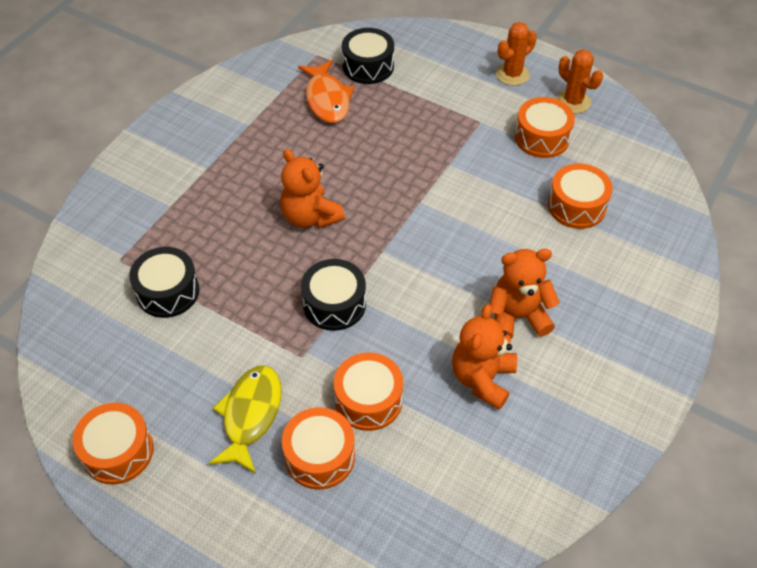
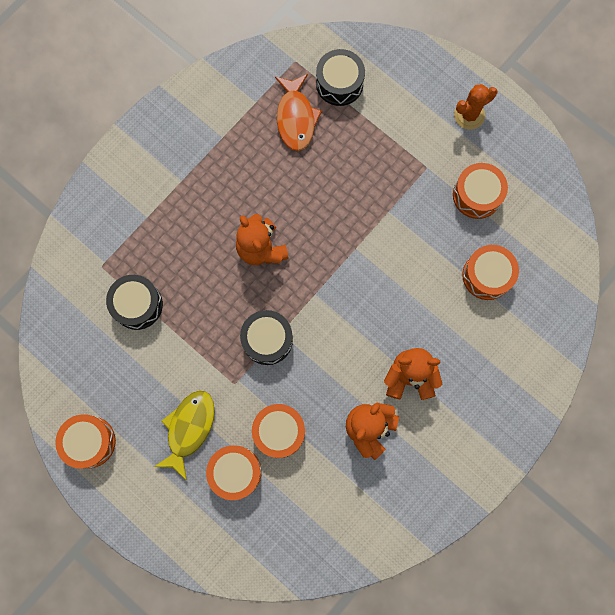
camera: 10 degrees right, 25 degrees up
orange cactus [556,49,603,113] -> none

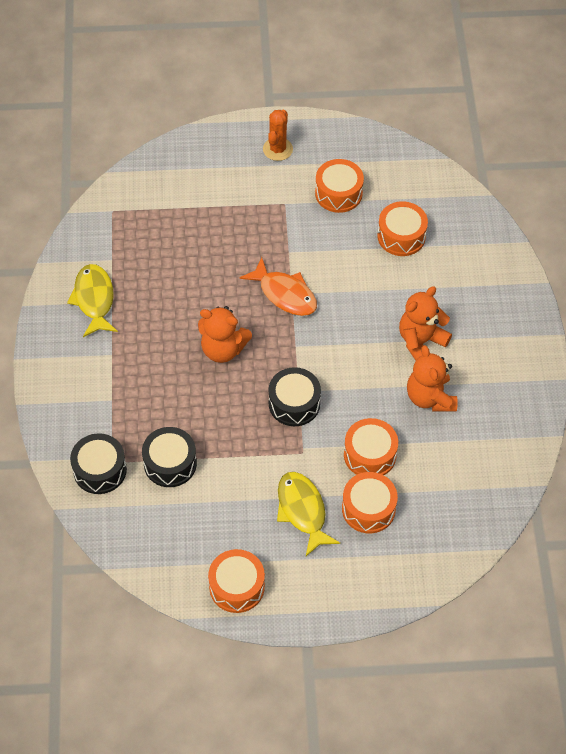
camera: 45 degrees left, 20 degrees down
orange fish [275,74,322,151] -> orange fish moved to [240,257,317,316]
black drum [316,49,365,106] -> black drum moved to [70,433,127,494]
none -> yellow fish [67,264,118,337]

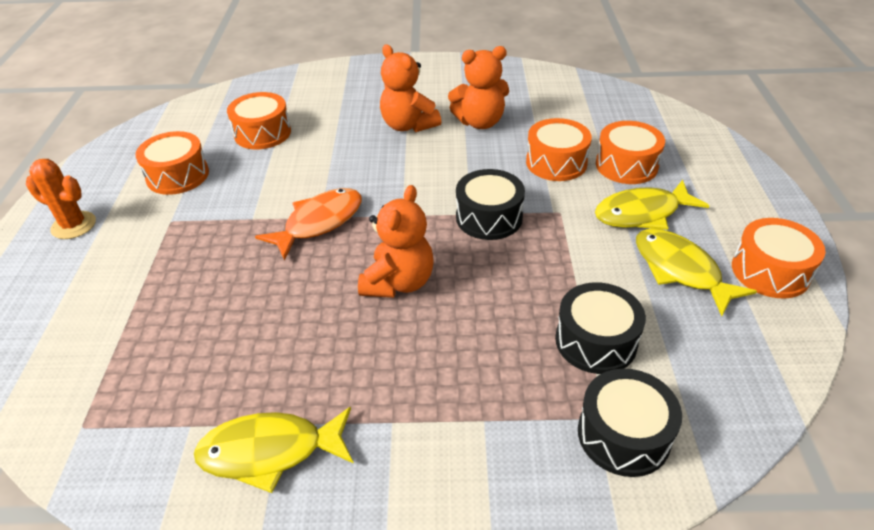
camera: 85 degrees left, 15 degrees down
none -> yellow fish [636,228,757,316]

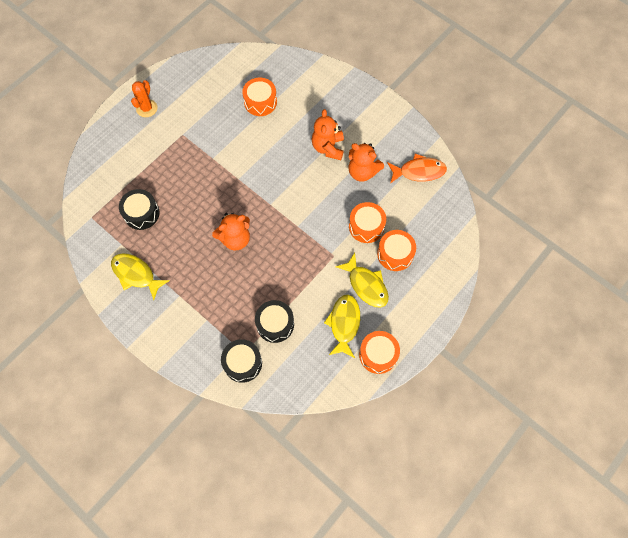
camera: 40 degrees right, 25 degrees up
orange cactus [26,159,96,239] -> orange cactus turned 45 degrees clockwise [131,80,157,117]
orange drum [135,131,209,195] -> none
orange fish [255,188,362,260] -> orange fish moved to [387,153,447,184]
black drum [456,169,525,240] -> black drum moved to [119,189,159,230]
yellow fish [595,180,709,230] -> yellow fish turned 150 degrees counterclockwise [335,253,389,308]

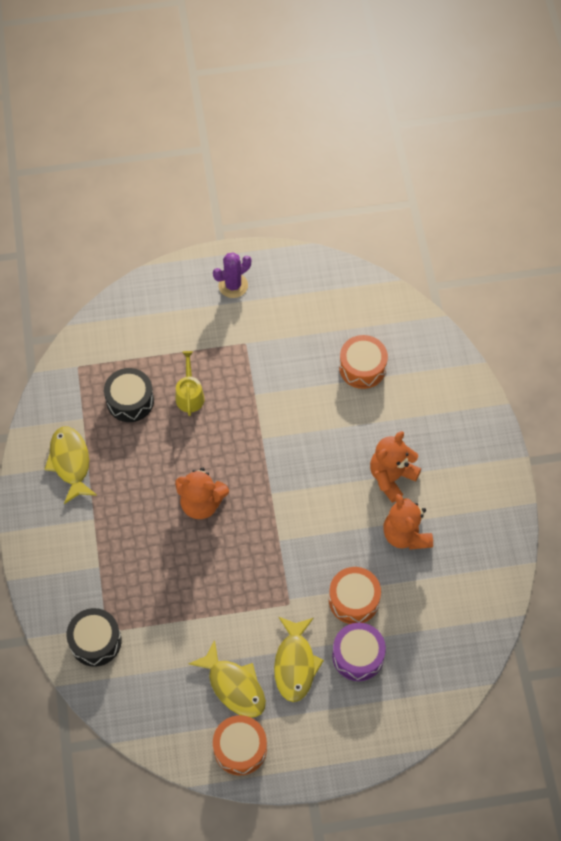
camera: 40 degrees right, 5 degrees down
orange cactus [131,80,157,117] -> purple cactus [213,252,251,298]
black drum [255,300,294,343] -> none
yellow fish [324,295,360,358] -> yellow fish turned 90 degrees clockwise [188,640,266,717]
orange drum [377,230,416,271] -> purple drum [332,623,386,681]
orange fish [387,153,447,184] -> none
none -> yellow watering can [176,351,205,416]

